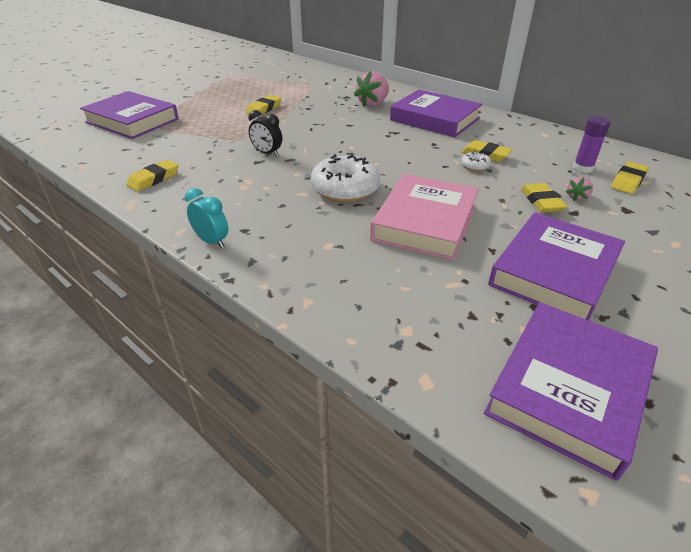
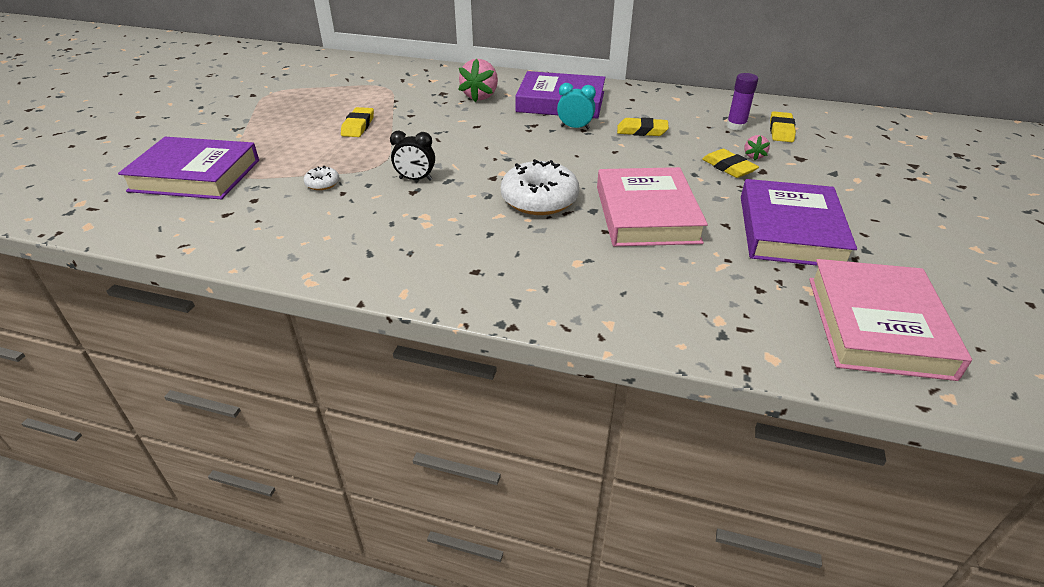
camera: 25 degrees left, 0 degrees up
yellow eraser [126,160,179,191] -> none
turquoise clock [185,188,228,248] -> turquoise clock moved to [557,83,596,130]
white donut [461,151,491,171] -> white donut moved to [304,166,340,190]
purple book [484,302,658,481] -> pink book [809,259,972,381]

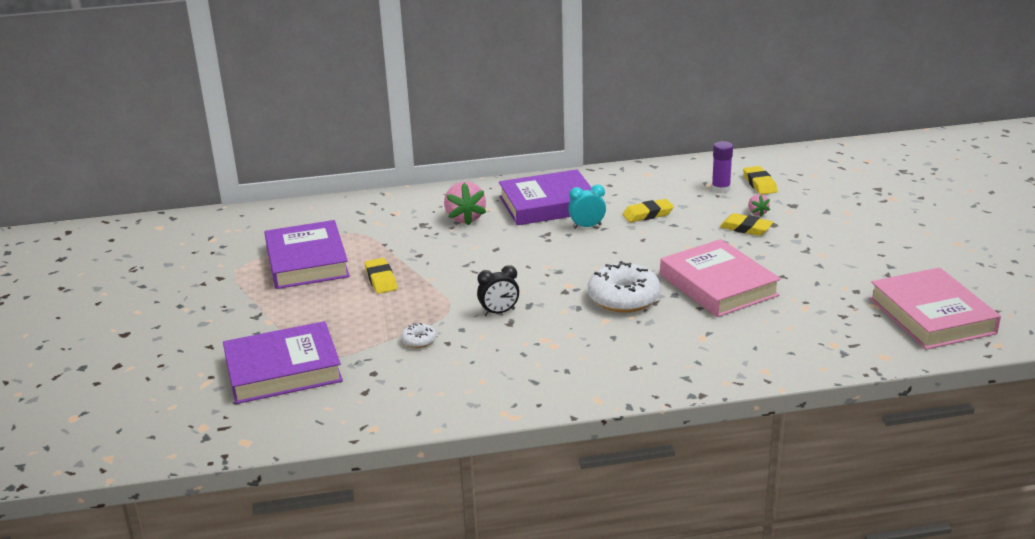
camera: 25 degrees left, 10 degrees down
purple book [741,179,857,266] -> purple book moved to [264,220,350,289]

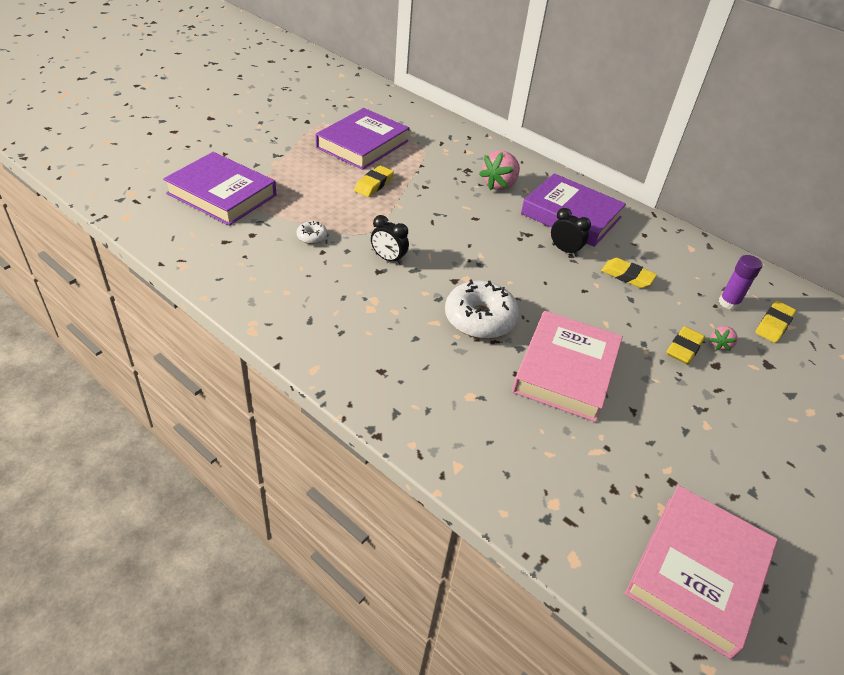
camera: 45 degrees right, 15 degrees up
turquoise clock [568,185,606,229] -> black clock [551,208,591,257]
yellow eraser [720,213,773,236] -> yellow eraser turned 45 degrees clockwise [666,326,705,365]

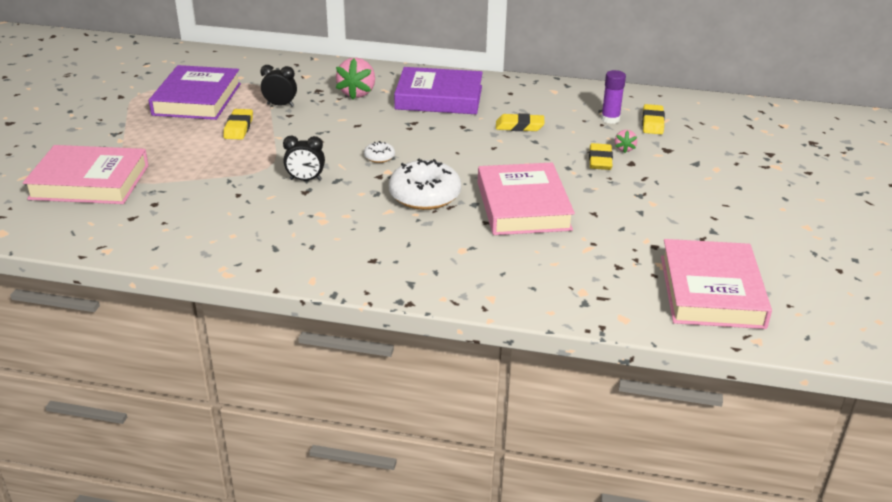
camera: 25 degrees left, 10 degrees down
purple book [163,152,276,226] -> pink book [23,145,149,204]
white donut [297,221,328,244] -> white donut moved to [364,141,395,163]
black clock [551,208,591,257] -> black clock moved to [260,65,297,107]

